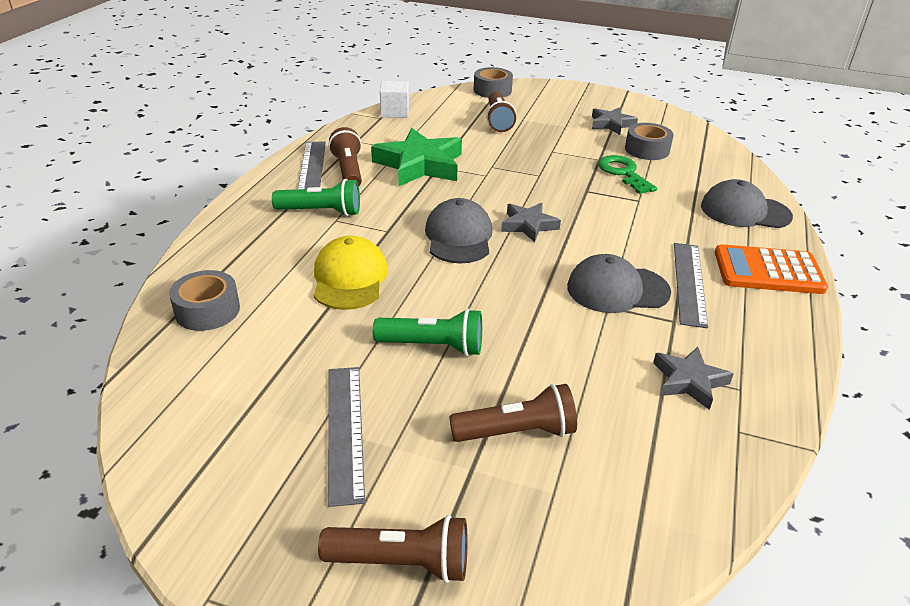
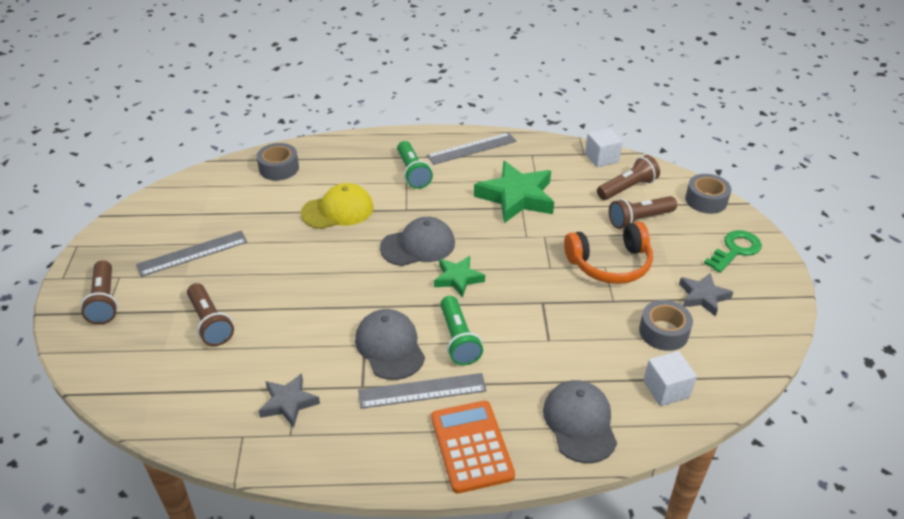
camera: 70 degrees right, 5 degrees up
brown flashlight [328,127,362,186] -> brown flashlight moved to [597,155,660,200]
green flashlight [373,309,482,356] -> green flashlight moved to [440,296,483,365]
grey star [501,203,561,242] -> green star [434,256,485,298]
green key [598,155,657,194] -> green key moved to [704,230,762,273]
none -> orange headphones [564,222,653,284]
none -> white cube [643,351,697,407]

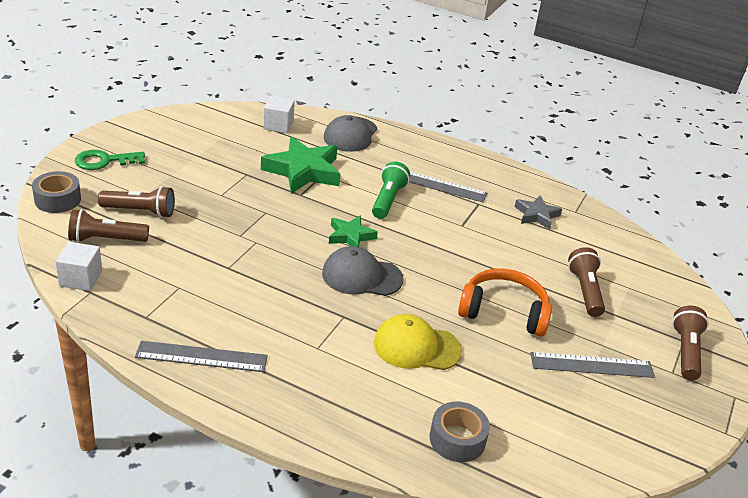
camera: 155 degrees left, 5 degrees down
grey cap [355,309,425,380] -> none
green flashlight [397,141,433,189] -> none
orange calculator [431,401,515,493] -> none
green star [474,161,554,223] -> green star moved to [261,136,341,194]
orange headphones [564,222,653,284] -> orange headphones moved to [458,269,552,337]
grey tape [639,300,693,351] -> none
grey star [679,273,733,317] -> none

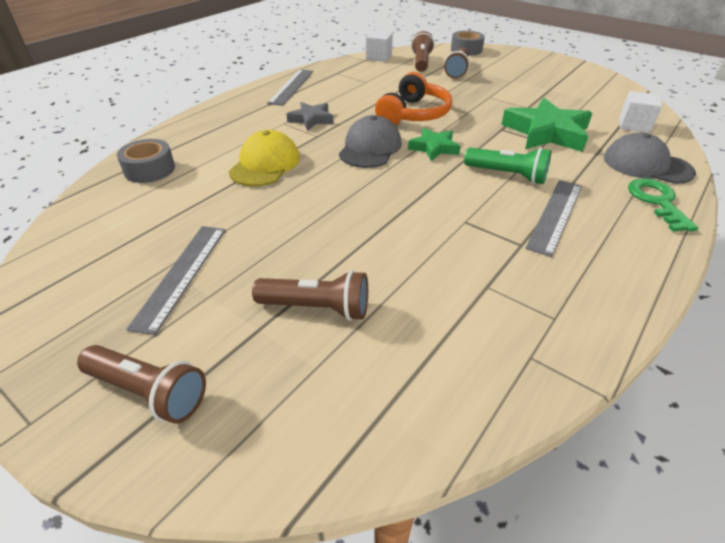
camera: 105 degrees right, 5 degrees up
green key [75,150,145,170] -> green key moved to [628,179,698,232]
orange headphones [458,269,552,337] -> orange headphones moved to [375,72,452,125]
grey star [514,195,562,229] -> grey star moved to [286,102,334,131]

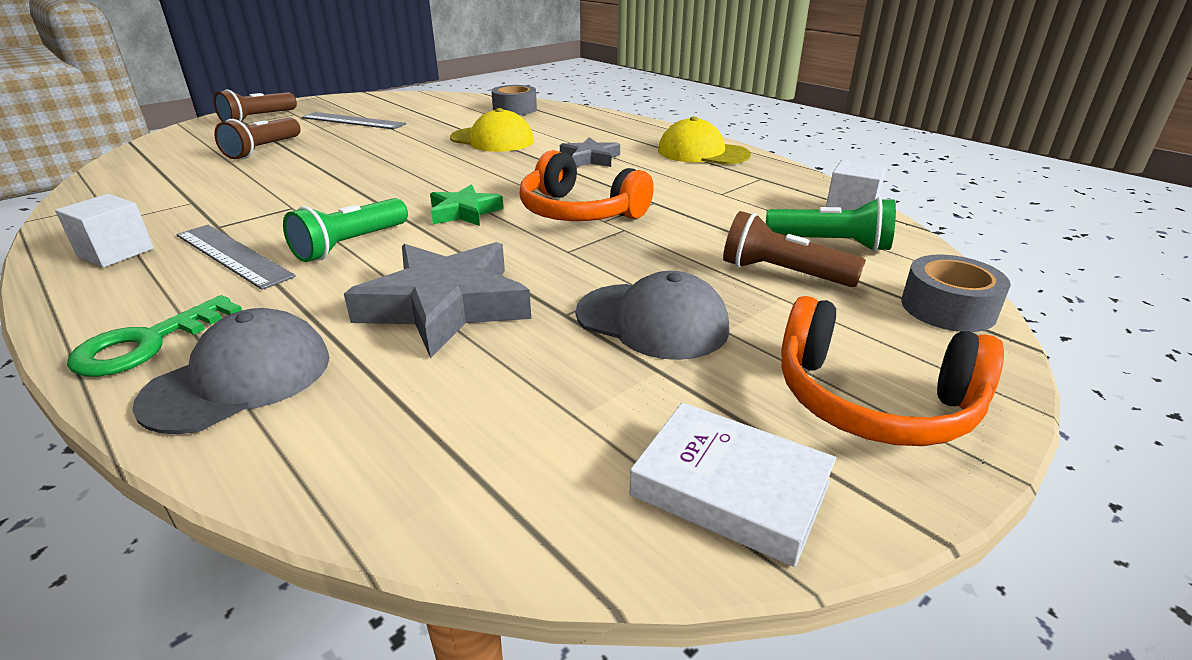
camera: 100 degrees right, 10 degrees down
grey ruler [267,69,313,106] -> yellow cap [658,117,751,165]
grey cap [339,115,402,168] -> grey cap moved to [576,271,729,360]
brown flashlight [411,31,434,72] -> green flashlight [766,197,896,252]
green star [501,98,592,152] -> grey star [344,242,531,359]
white cube [619,91,662,133] -> white cube moved to [55,194,154,267]
green key [628,179,698,232] -> green key turned 120 degrees clockwise [67,295,242,377]
none -> white book [629,402,836,567]
none -> orange headphones [781,296,1004,446]

